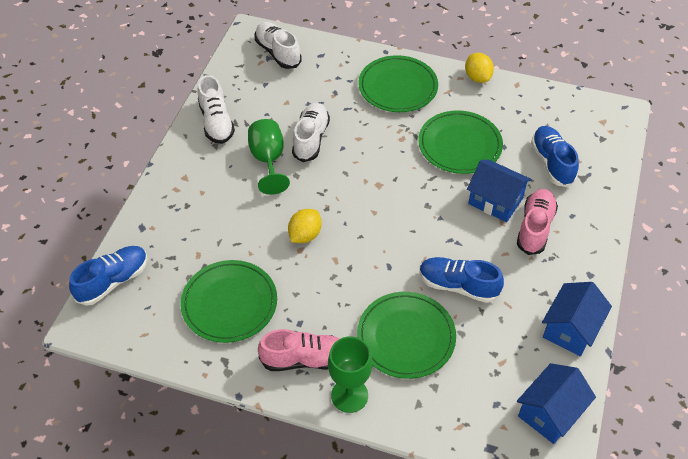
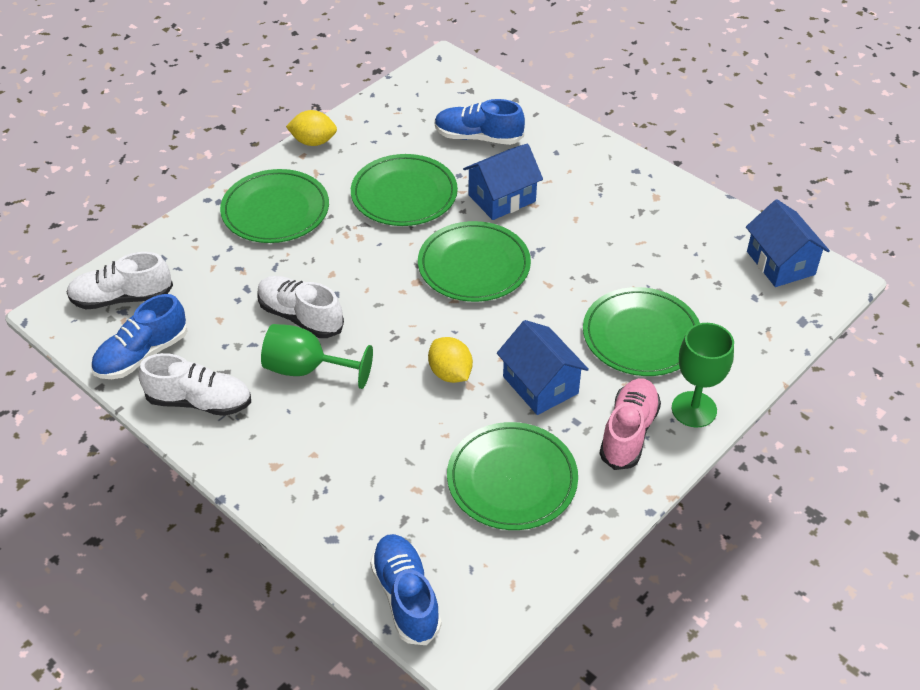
camera: 65 degrees left, 5 degrees down
blue shoe [419,257,504,303] -> blue shoe moved to [91,294,188,379]
pink shoe [517,189,558,255] -> none
blue house [542,282,612,356] -> blue house moved to [497,320,589,415]
none -> green plate [418,221,531,302]

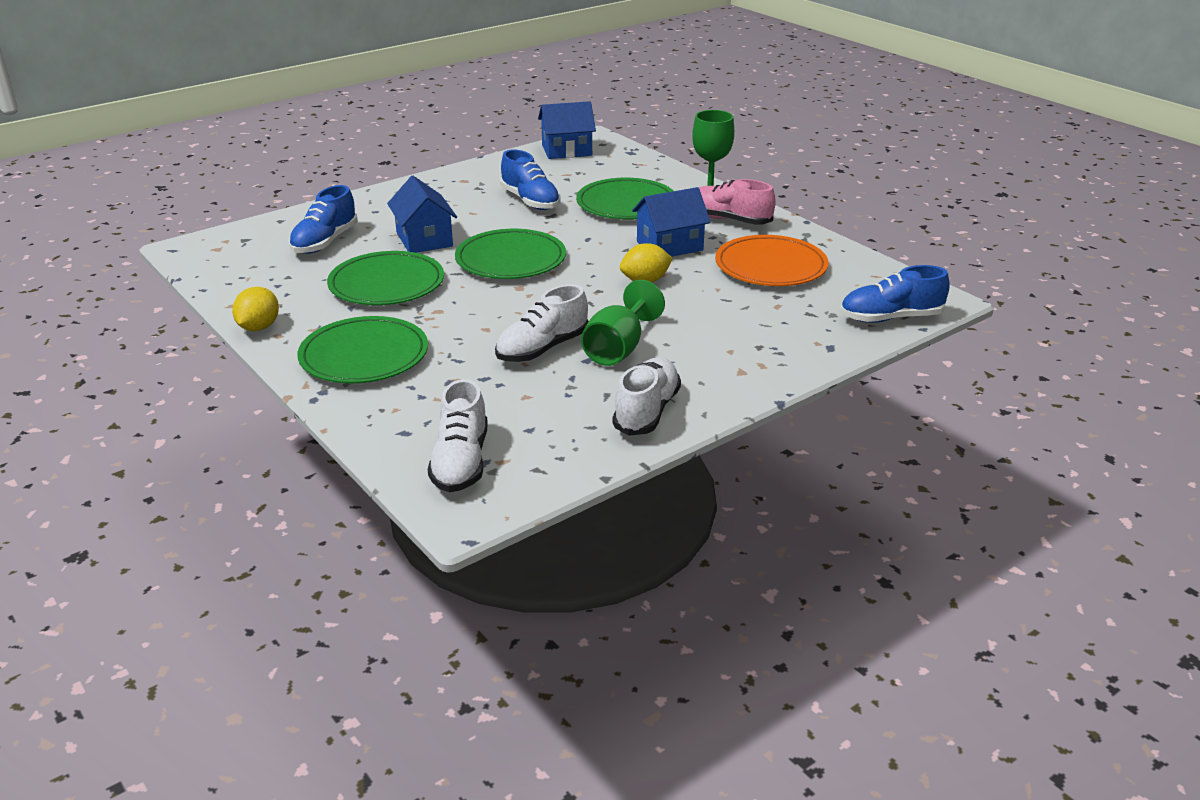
camera: 80 degrees left, 15 degrees down
blue shoe [91,294,188,379] -> blue shoe moved to [500,149,560,210]
green plate [447,422,578,530] -> orange plate [715,235,829,286]

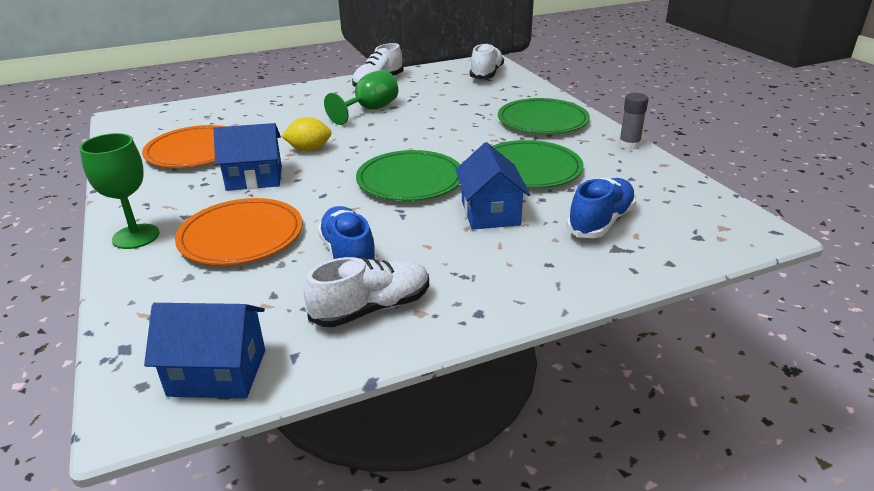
camera: 165 degrees left, 0 degrees up
yellow lemon [232,287,279,331] -> grey glue stick [619,93,649,150]
white shoe [495,284,589,362] -> white shoe moved to [304,257,429,327]
green plate [576,178,673,219] -> orange plate [175,198,303,265]
pink shoe [699,179,776,225] -> none
blue shoe [840,265,950,323] -> none

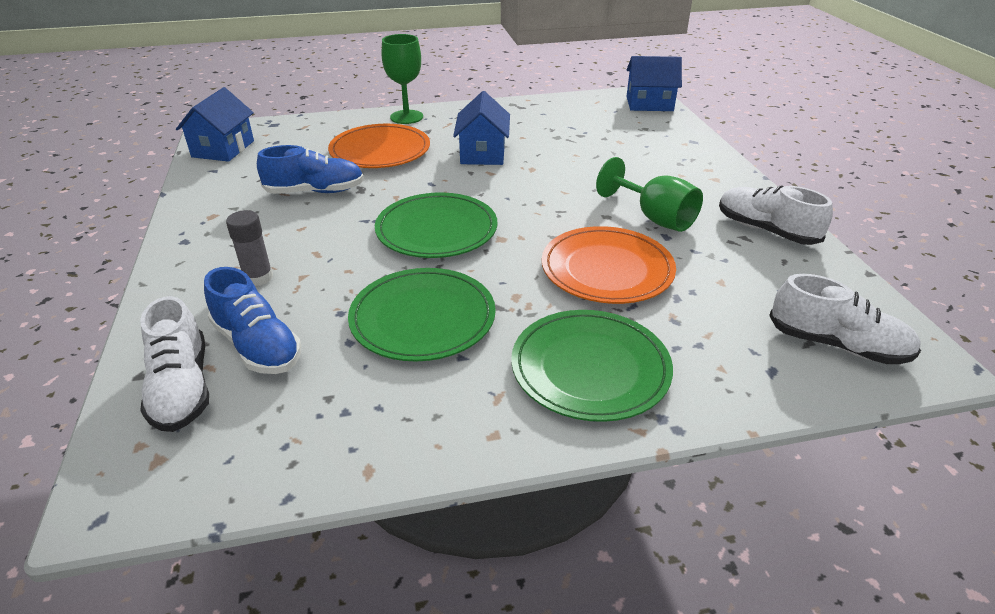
camera: 100 degrees right, 5 degrees up
orange plate [142,125,227,168] -> orange plate moved to [542,226,676,304]
yellow lemon [282,117,332,151] -> none
white shoe [304,257,429,327] -> white shoe moved to [140,296,209,432]
blue house [455,142,530,230] -> blue house moved to [626,56,682,111]
grey glue stick [619,93,649,150] -> grey glue stick moved to [226,210,273,286]

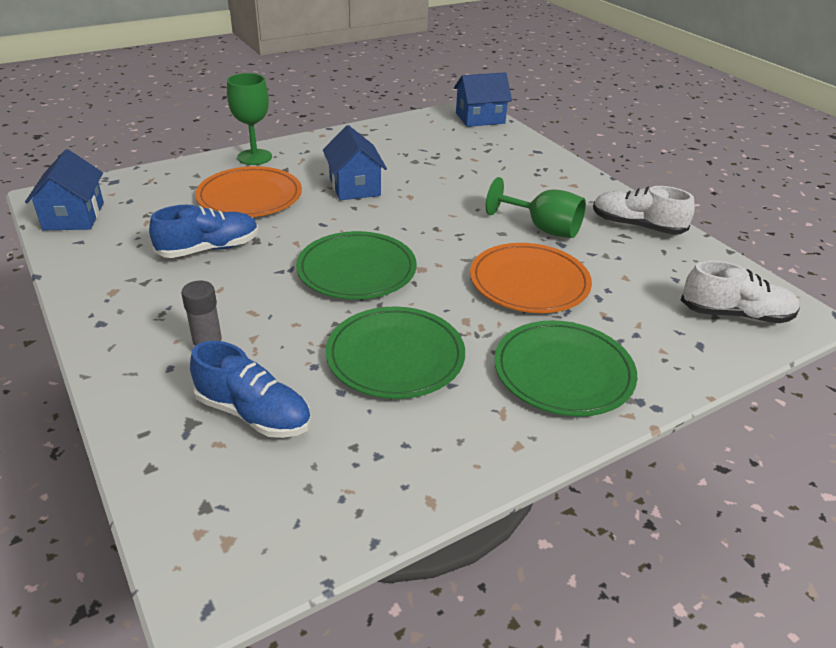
camera: 20 degrees left, 0 degrees up
white shoe [140,296,209,432] -> none

